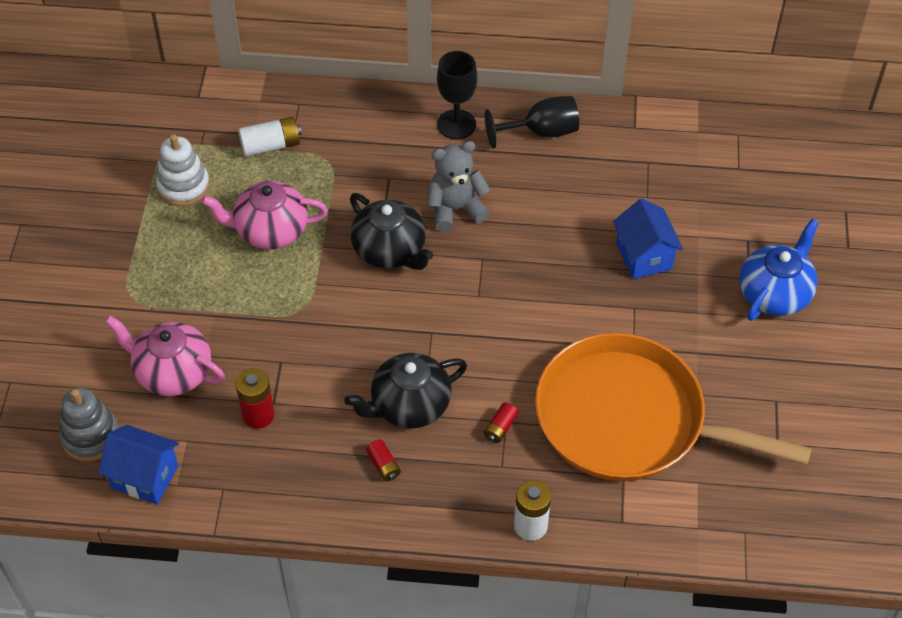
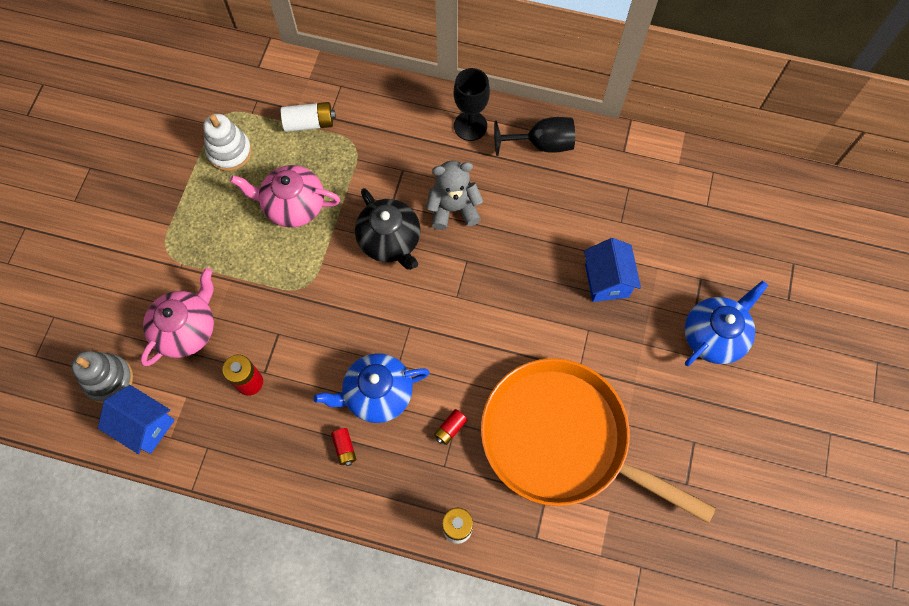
camera: 10 degrees right, 15 degrees up
pink teapot [105,316,225,396] -> pink teapot turned 90 degrees clockwise [140,268,214,366]
black teapot [344,353,467,429] -> blue teapot [313,353,430,423]

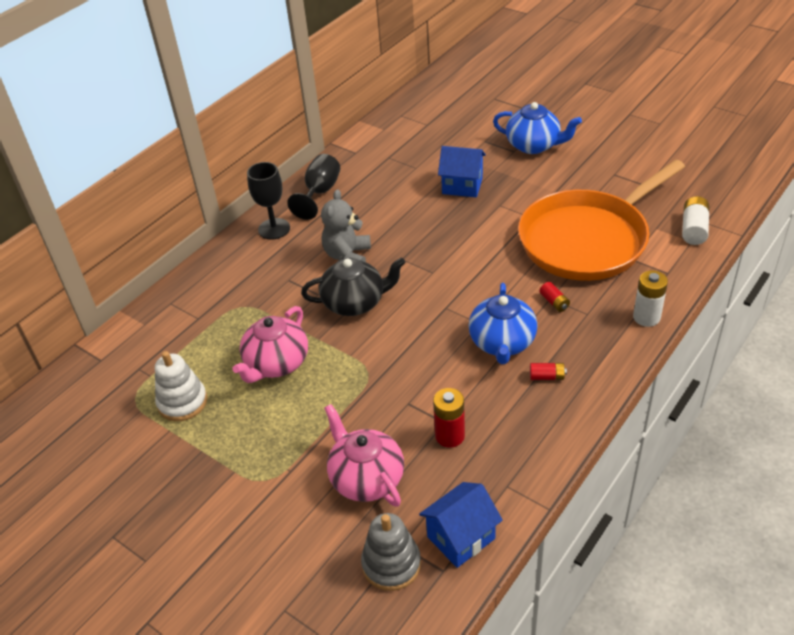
camera: 65 degrees left, 25 degrees down
white battery [281,102,336,132] -> white battery moved to [682,196,709,245]
blue teapot [685,281,768,366] -> blue teapot turned 135 degrees clockwise [493,102,582,154]

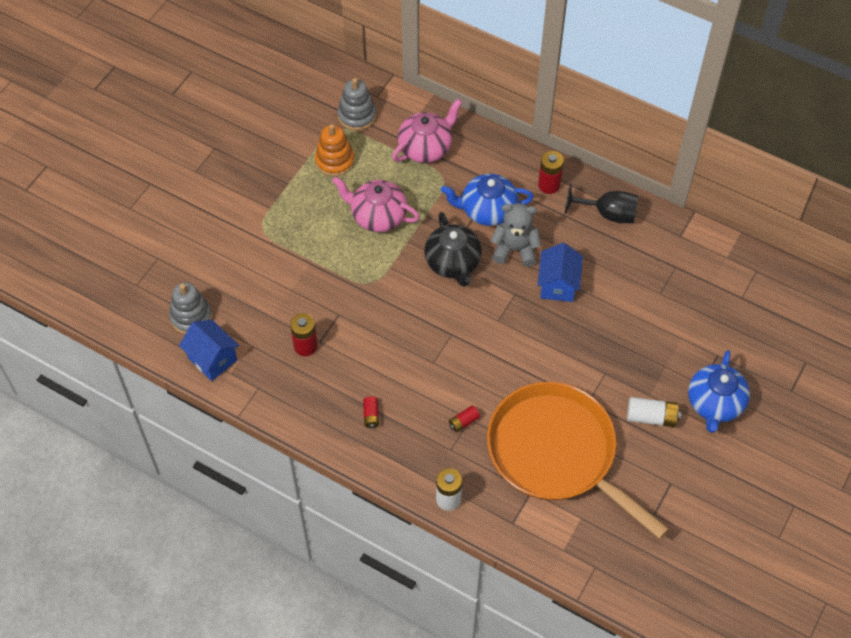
camera: 80 degrees right, 15 degrees up
white stacking toy [155,351,207,421] -> orange stacking toy [315,124,355,177]
black goblet [247,162,290,240] -> red battery [538,151,564,194]
pink teapot [324,404,404,507] -> pink teapot moved to [392,99,462,163]
blue house [438,146,486,197] -> blue house moved to [537,243,583,302]
blue teapot [469,283,537,364] -> blue teapot moved to [441,174,534,226]
white battery [682,196,709,245] -> white battery moved to [627,397,681,427]
none -> grey stacking toy [338,78,376,131]

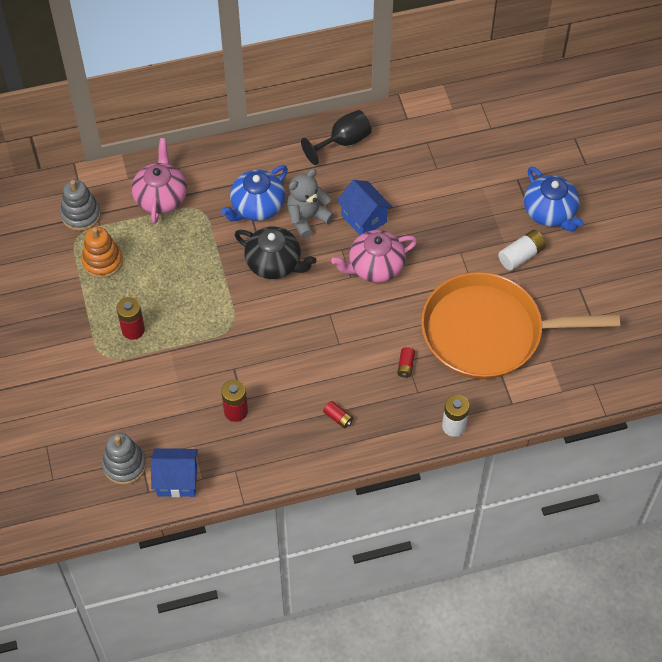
camera: 45 degrees left, 0 degrees up
pink teapot [332,177,420,232] -> pink teapot moved to [331,230,417,283]
red battery [538,151,564,194] -> red battery moved to [116,297,145,340]

